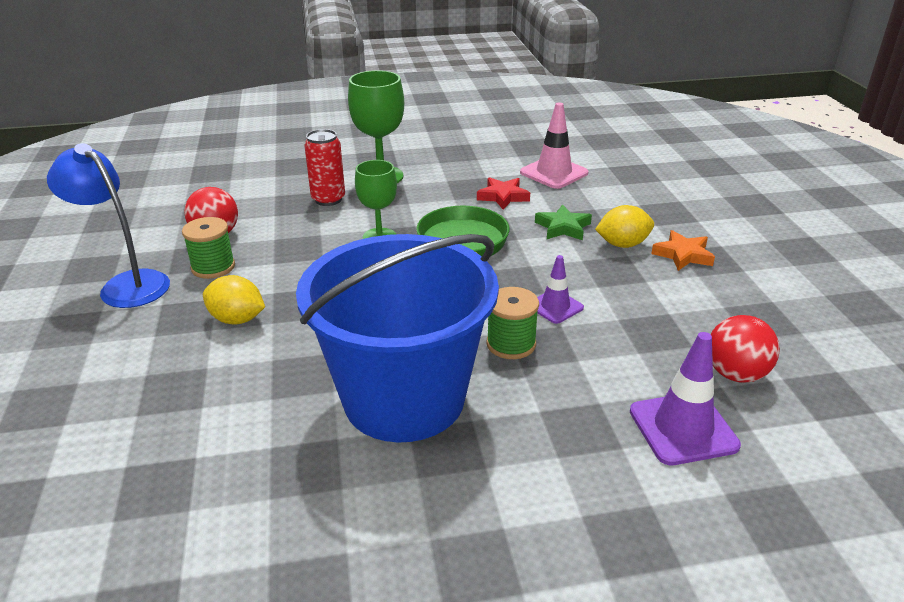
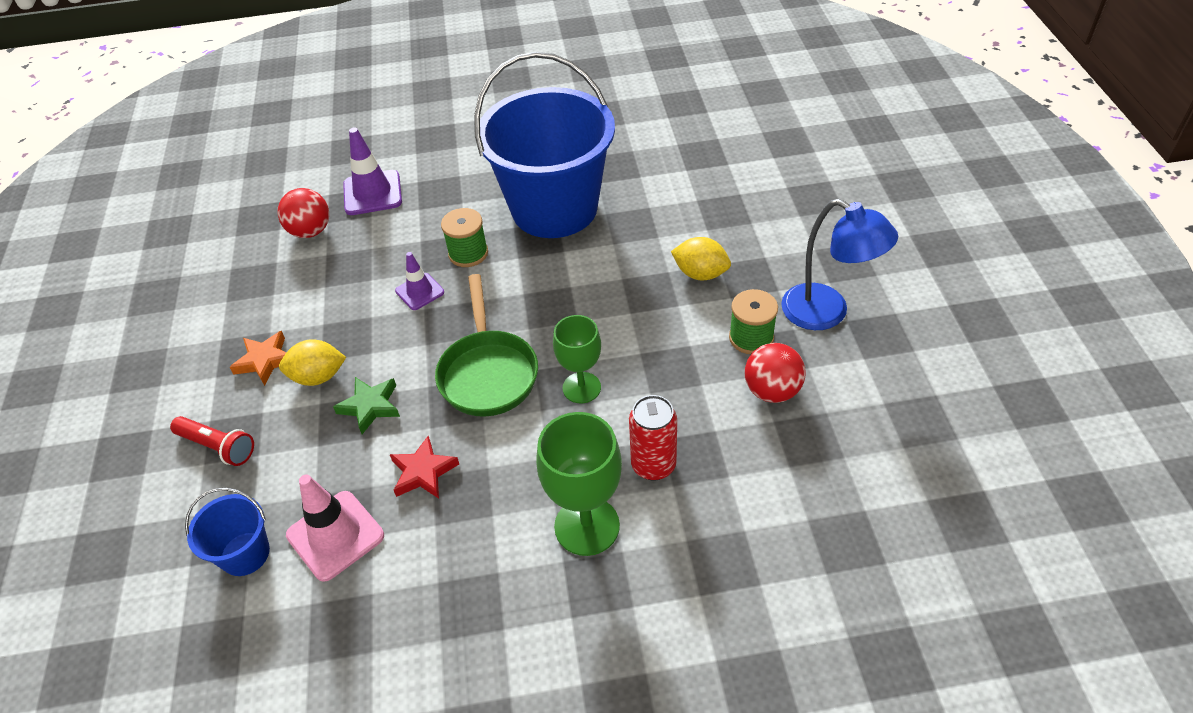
camera: 175 degrees left, 15 degrees up
none -> red flashlight [170,416,254,466]
none -> blue bucket [185,488,270,576]

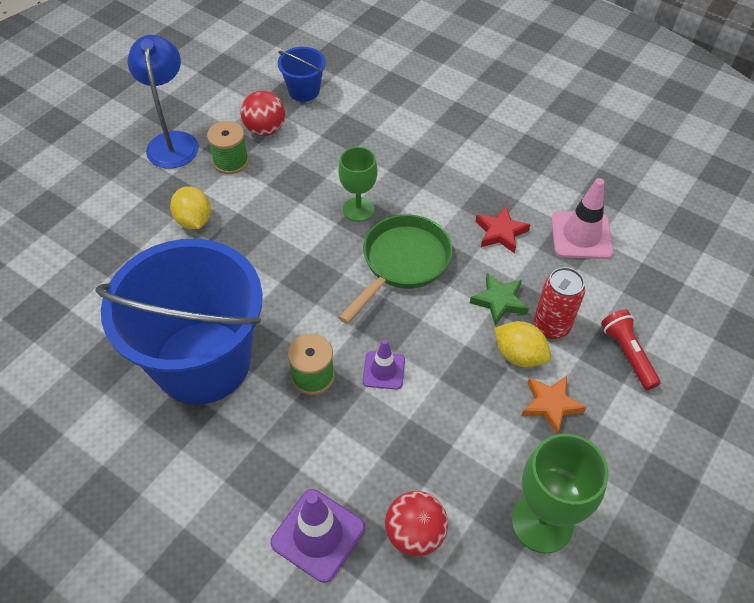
camera: 140 degrees left, 5 degrees up
blue bucket [185,488,270,576] -> blue bucket moved to [278,47,326,101]
green goblet [536,412,622,556] -> green goblet moved to [512,433,608,553]
red can [629,395,677,481] -> red can moved to [534,267,585,339]

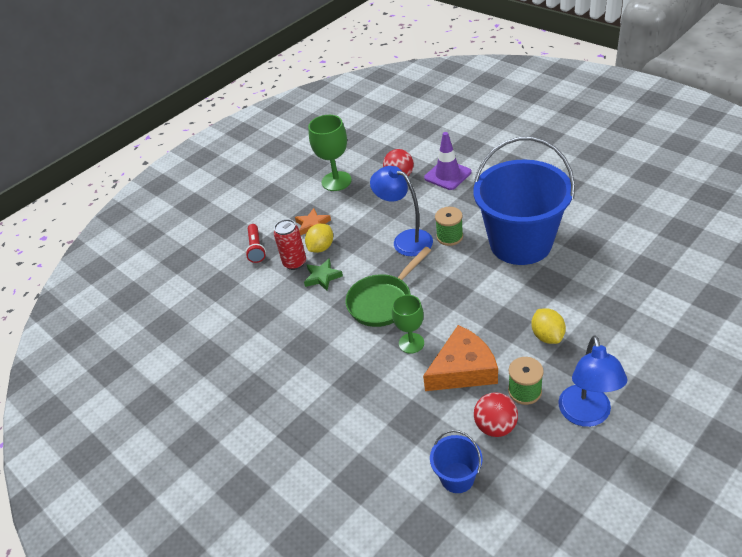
camera: 165 degrees left, 10 degrees down
purple traffic cone [363,339,405,390] -> blue lamp [370,166,433,256]
red star [475,206,530,253] -> none
yellow lemon [494,321,551,367] -> yellow lemon turned 75 degrees clockwise [305,223,333,253]
pink traffic cone [551,178,614,259] -> none
none -> orange cheese [423,325,498,391]

